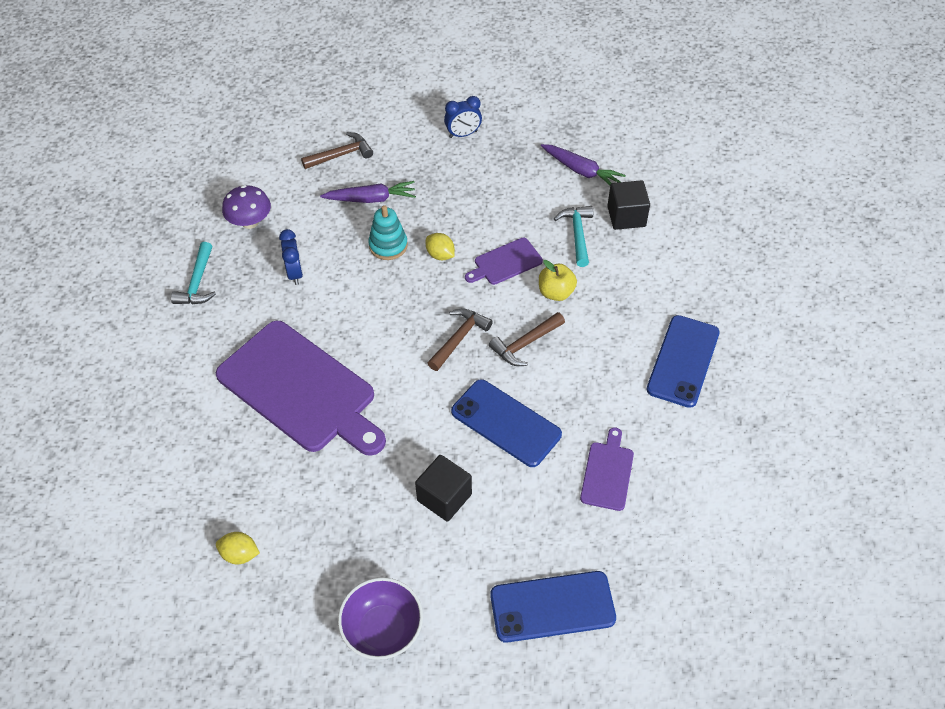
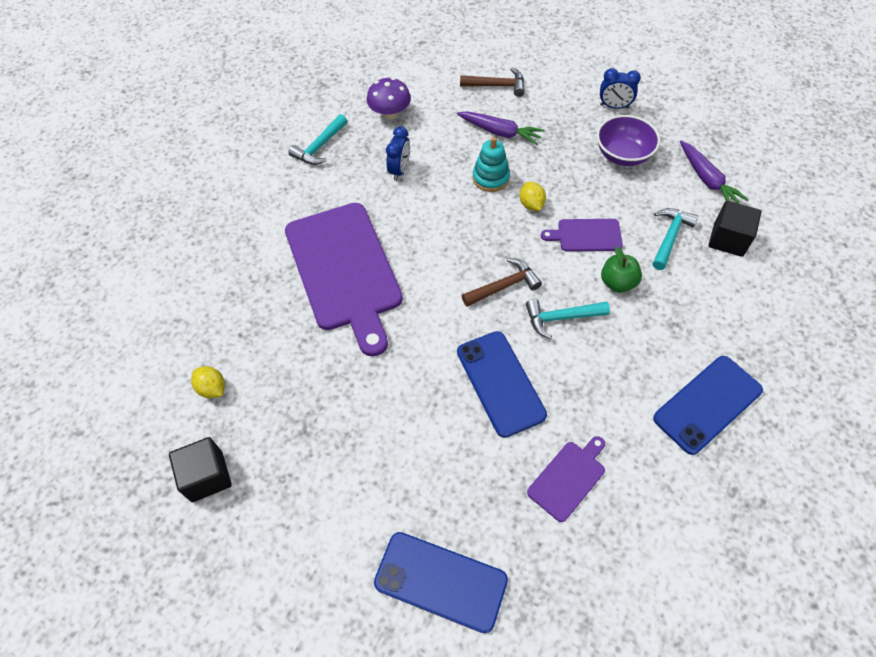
camera: 30 degrees right, 5 degrees up
purple bowl [338,577,423,660] -> purple bowl moved to [597,115,660,166]
black cube [415,455,472,522] -> black cube moved to [169,437,232,502]
brown hammer [489,312,565,366] -> turquoise hammer [526,299,610,339]
yellow apple [539,260,577,301] -> green apple [601,246,642,293]

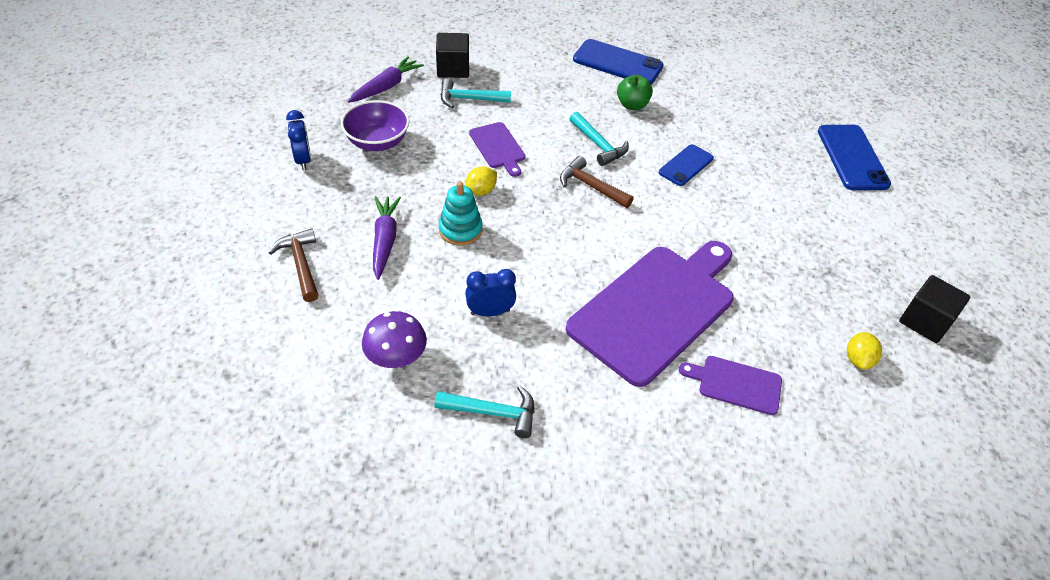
camera: 120 degrees left, 10 degrees down
blue phone [457,331,547,438] -> blue phone [659,144,714,186], size x0.62
purple cutting board [527,436,605,522] -> purple cutting board moved to [679,356,782,415]
green apple [601,246,642,293] -> green apple moved to [617,75,653,110]

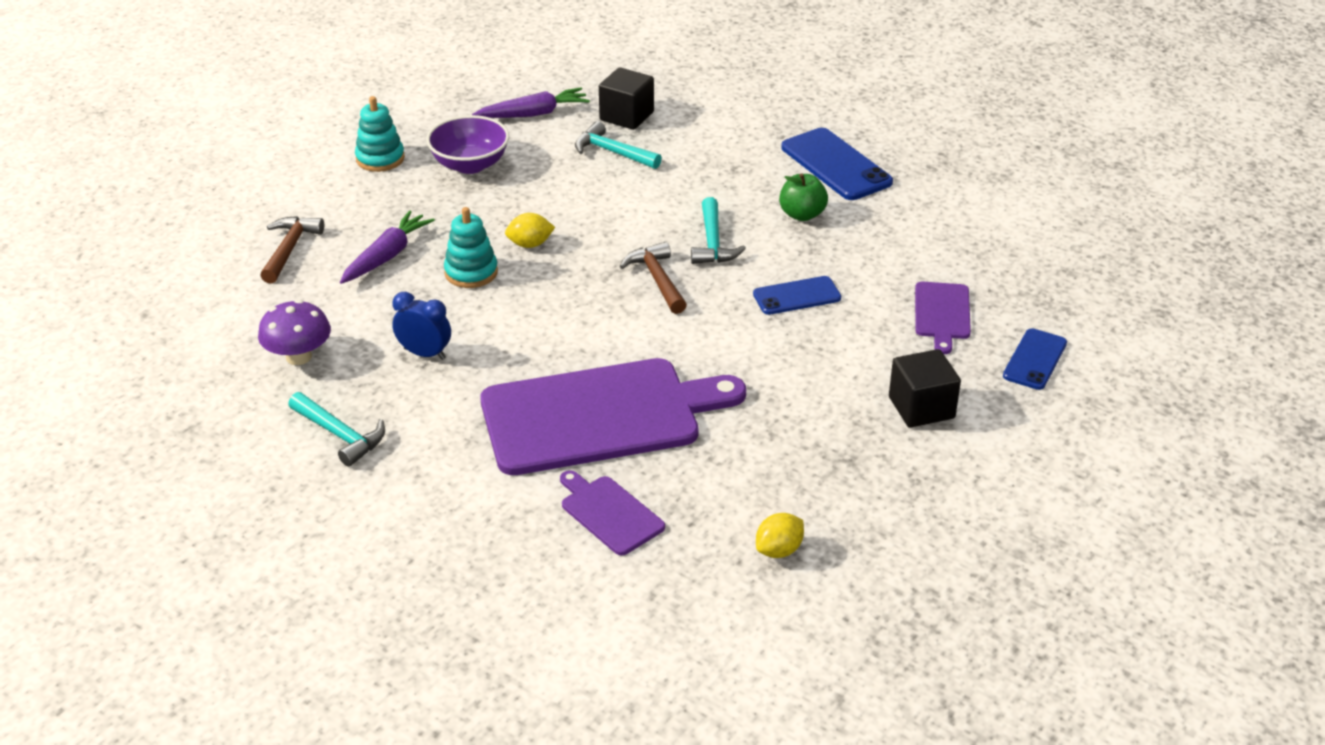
camera: 35 degrees right, 10 degrees down
blue clock [286,110,311,170] -> turquoise stacking toy [355,96,405,172]
purple cutting board [469,122,526,177] -> purple cutting board moved to [915,282,971,354]
blue phone [818,125,891,190] -> blue phone [1003,328,1067,390], size x0.62
black cube [899,275,970,343] -> black cube moved to [889,349,961,428]

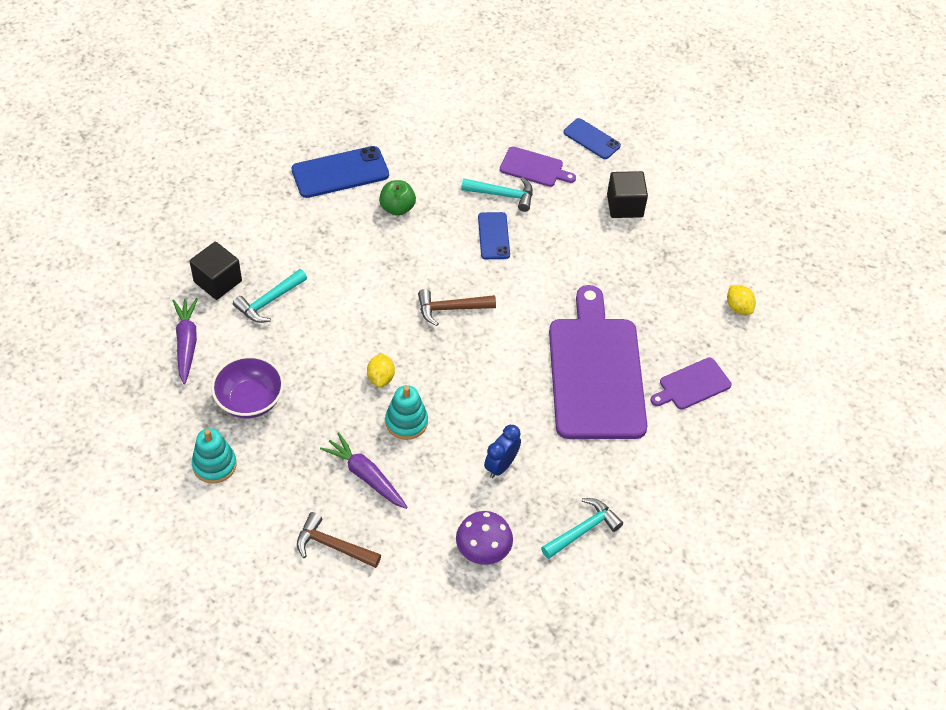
camera: 80 degrees left, 15 degrees up
turquoise hammer [691,197,746,264] -> turquoise hammer moved to [461,177,533,212]

